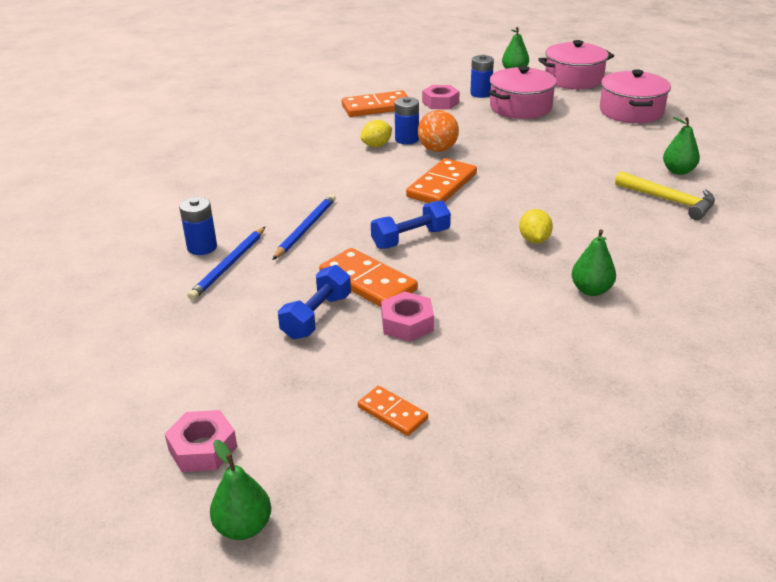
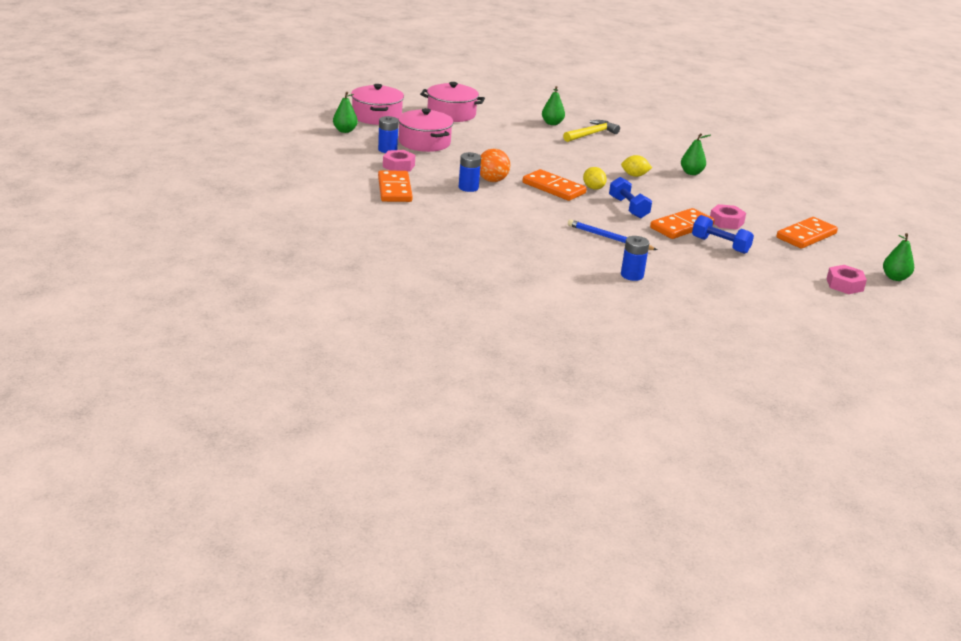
camera: 85 degrees left, 5 degrees down
blue pencil [188,227,265,300] -> none
orange domino [358,386,428,436] -> orange domino [777,217,838,249], size x1.74
yellow lemon [360,120,392,147] -> yellow lemon moved to [583,167,607,190]

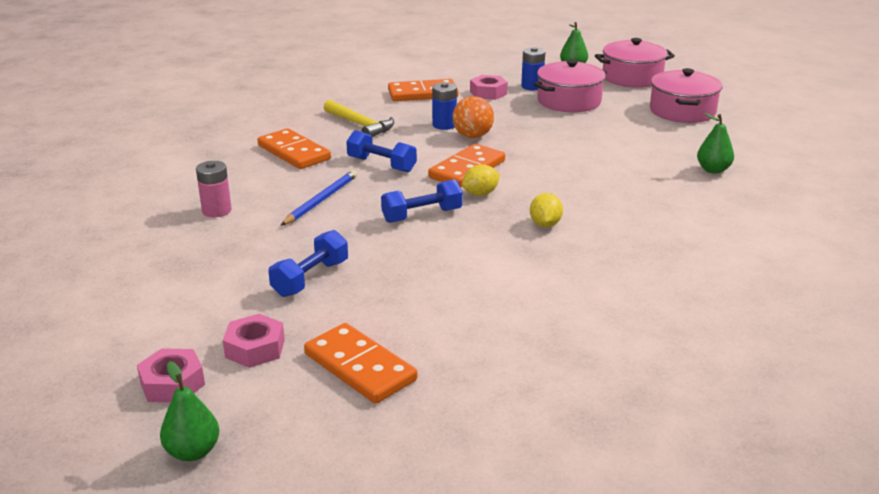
camera: 90 degrees right, 0 degrees up
yellow hammer [563,120,620,142] -> yellow hammer moved to [324,100,394,137]
blue battery [621,236,649,281] -> pink battery [196,161,232,217]
orange domino [650,208,715,239] -> orange domino moved to [258,128,331,169]
green pear [681,133,711,175] -> none
pink nut [710,204,746,229] -> pink nut moved to [223,314,285,368]
none -> blue dumbbell [346,130,417,173]

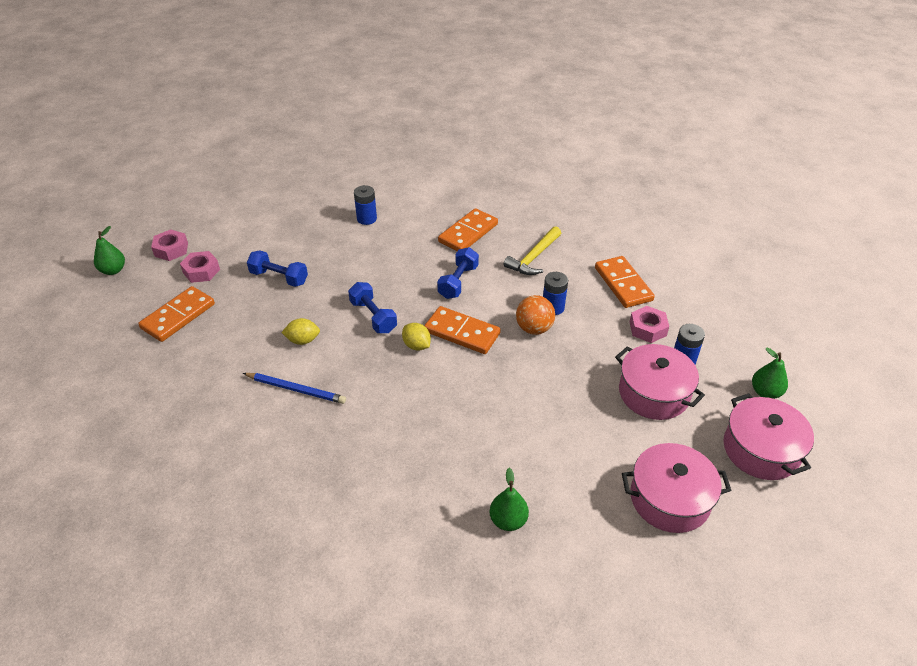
camera: 80 degrees right, 15 degrees up
pink battery [196,161,232,217] -> blue battery [354,185,377,225]
blue pencil [281,170,357,225] -> blue pencil moved to [243,373,346,404]
yellow lemon [530,193,563,227] -> yellow lemon moved to [281,318,320,345]

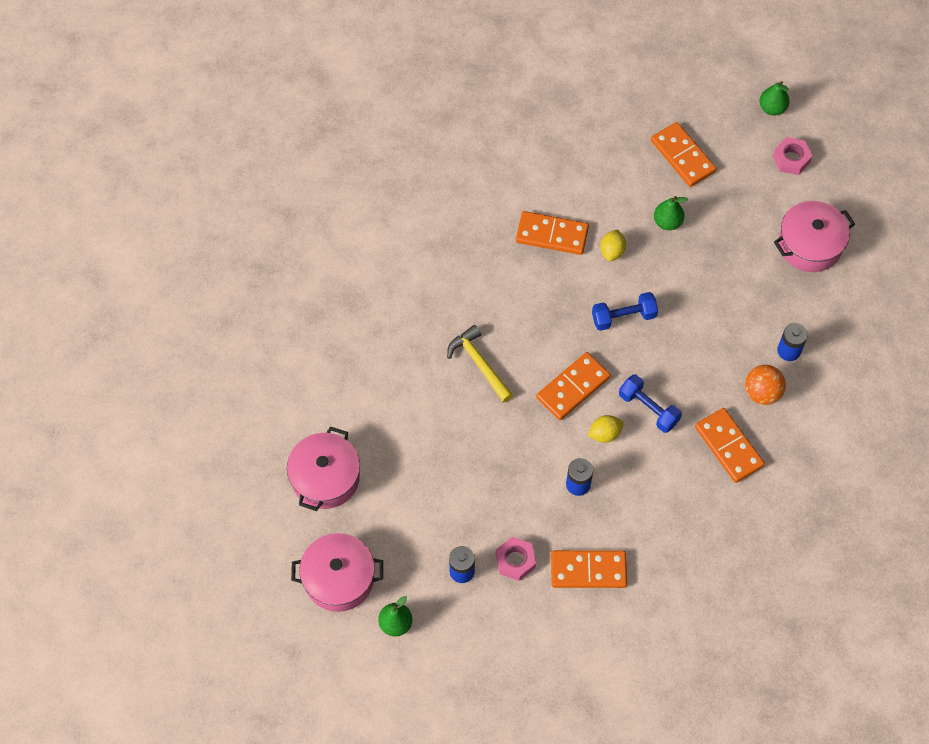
camera: 110 degrees right, 20 degrees up
pink nut [180,251,220,283] -> none
blue pencil [243,373,346,404] -> orange domino [516,211,589,255]
blue dumbbell [247,250,308,287] -> none
yellow lemon [402,323,431,351] -> yellow lemon moved to [588,415,624,443]
green pear [490,468,529,531] -> green pear moved to [654,196,688,230]
yellow hammer [503,226,561,275] -> yellow hammer moved to [447,325,513,402]
orange ball [516,295,555,335] -> orange ball moved to [745,365,786,405]
pink pot [615,344,705,420] -> pink pot moved to [774,201,855,272]

